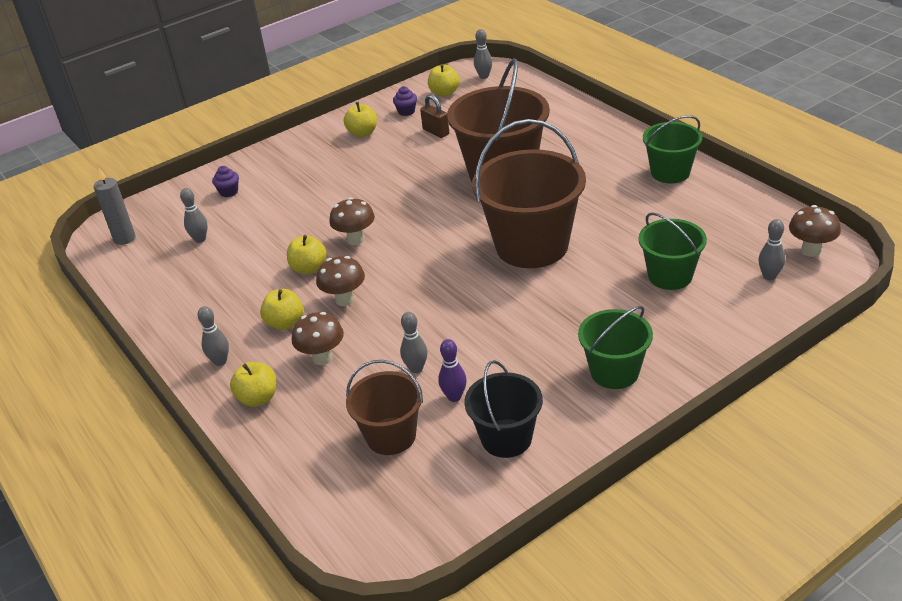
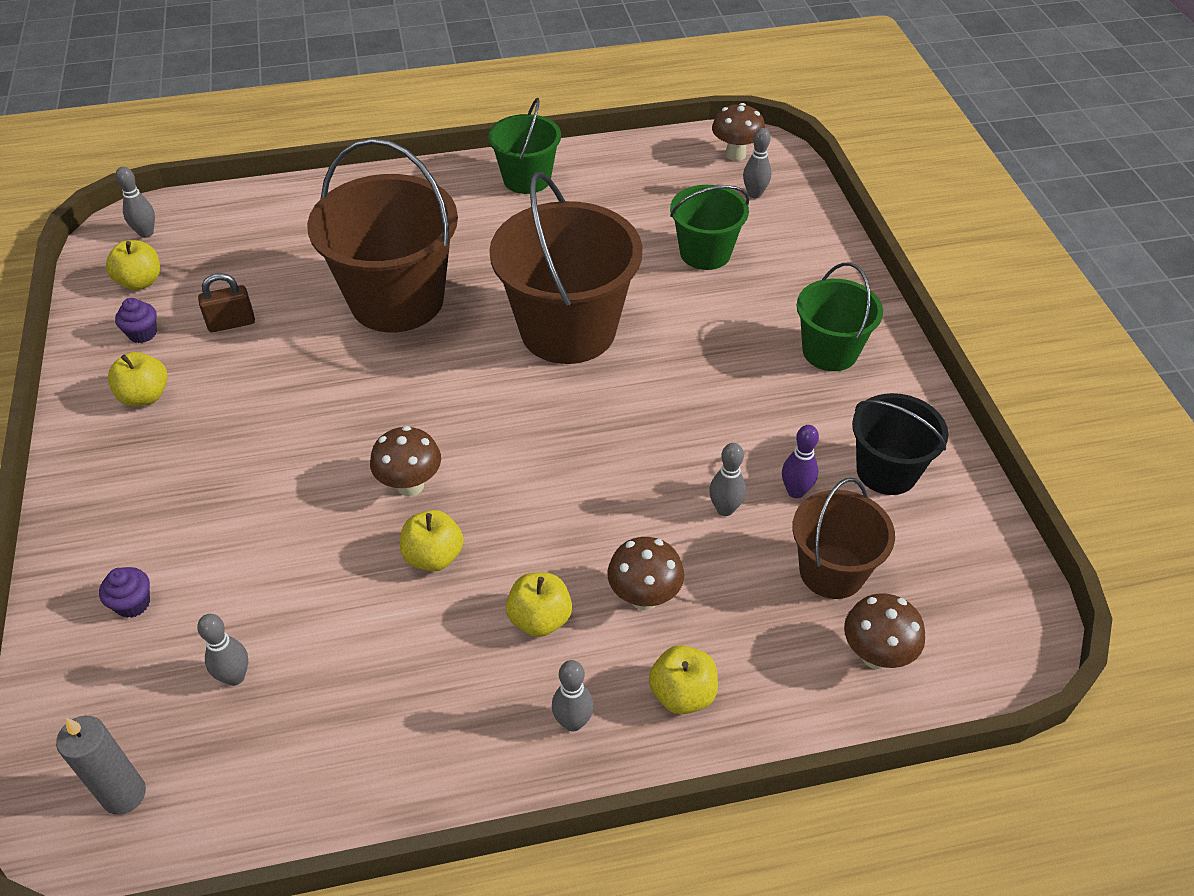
camera: 70 degrees left, 10 degrees up
brown mushroom [316,256,365,306] -> brown mushroom moved to [844,593,925,669]

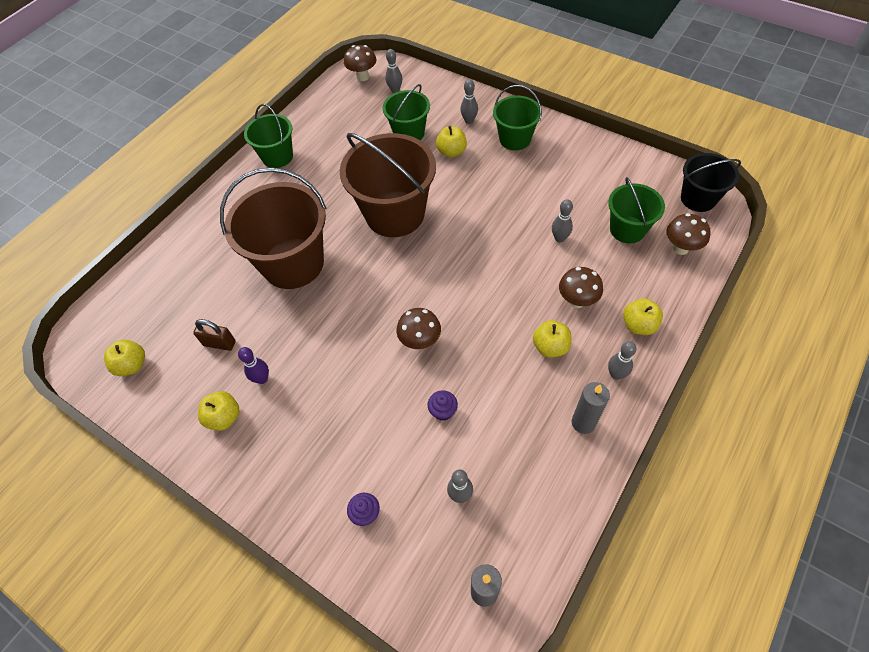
camera: 40 degrees left, 10 degrees up
grey bowling pin [115,167,155,238] -> grey bowling pin moved to [460,79,478,124]
purple cupcake [115,298,157,343] -> purple cupcake moved to [427,390,458,421]
brown padlock [198,273,255,332] -> brown padlock turned 75 degrees clockwise [193,319,236,351]
yellow apple [400,510,464,572] -> yellow apple moved to [436,126,467,158]
purple bowling pin [782,425,819,498] -> purple bowling pin moved to [238,347,269,384]
brown bucket [792,478,895,599] -> green bucket [608,177,665,243]
black bucket [852,393,948,495] -> black bucket moved to [681,153,741,212]
none -> grey candle [572,382,610,434]

